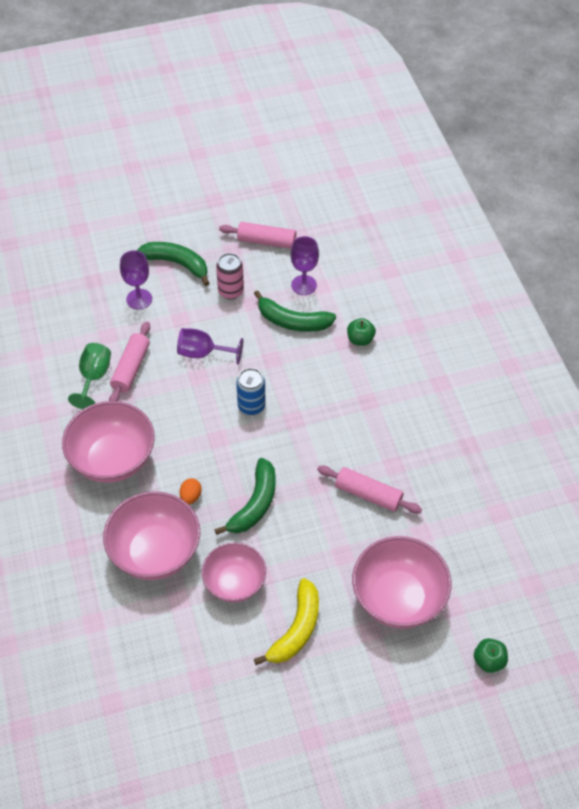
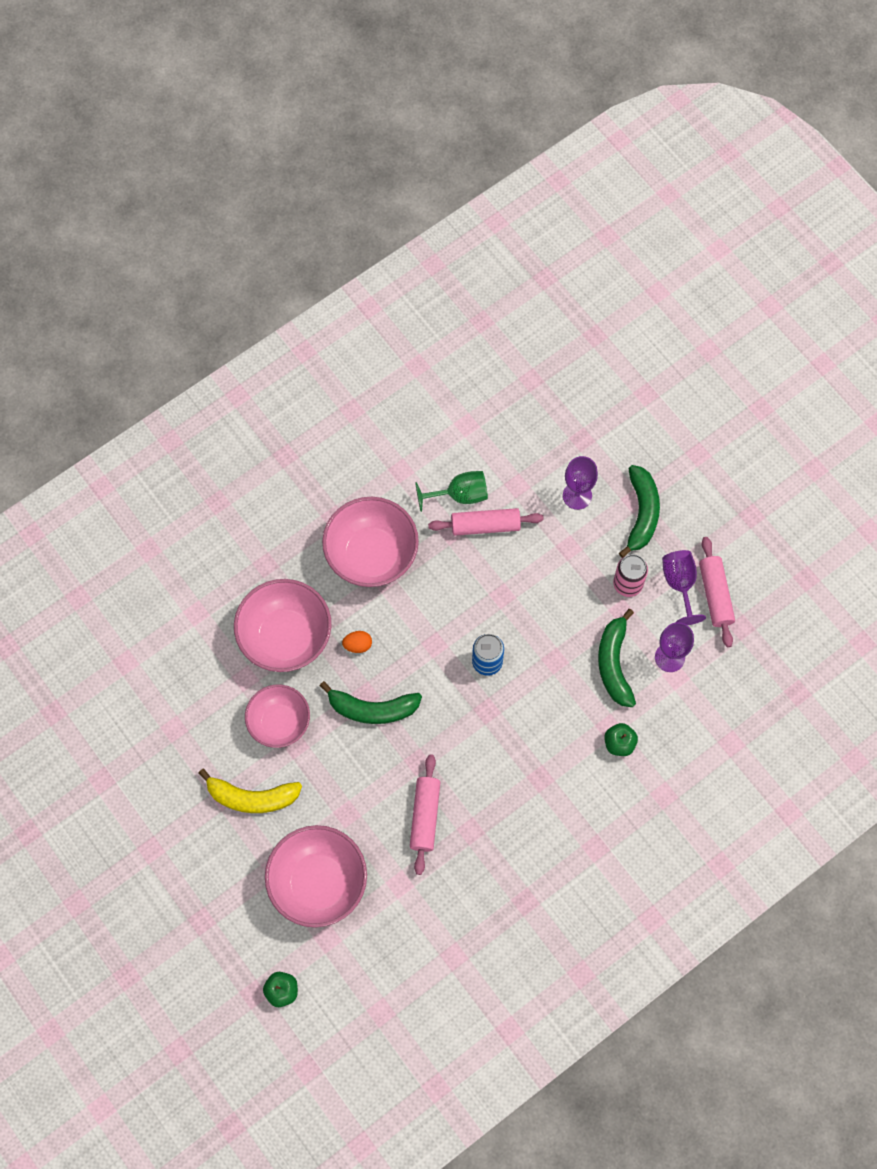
camera: 70 degrees right, 15 degrees up
purple goblet [177,328,243,365] -> purple goblet moved to [662,550,706,625]

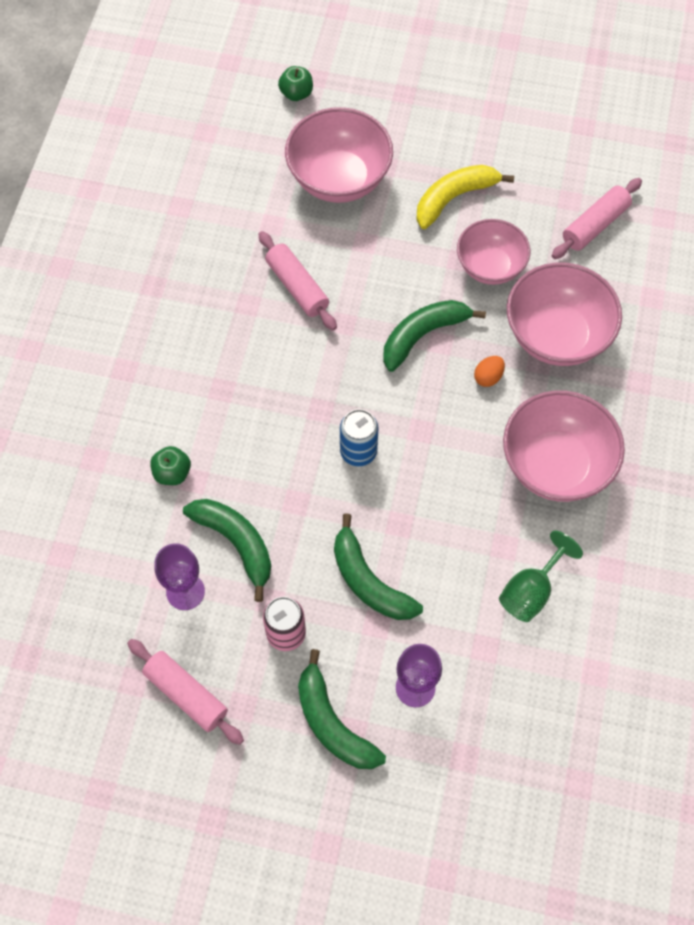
camera: 140 degrees right, 5 degrees down
pink rolling pin [428,508,544,536] -> pink rolling pin moved to [552,178,642,259]
purple goblet [662,550,706,625] -> none
none -> green banana [334,514,423,620]

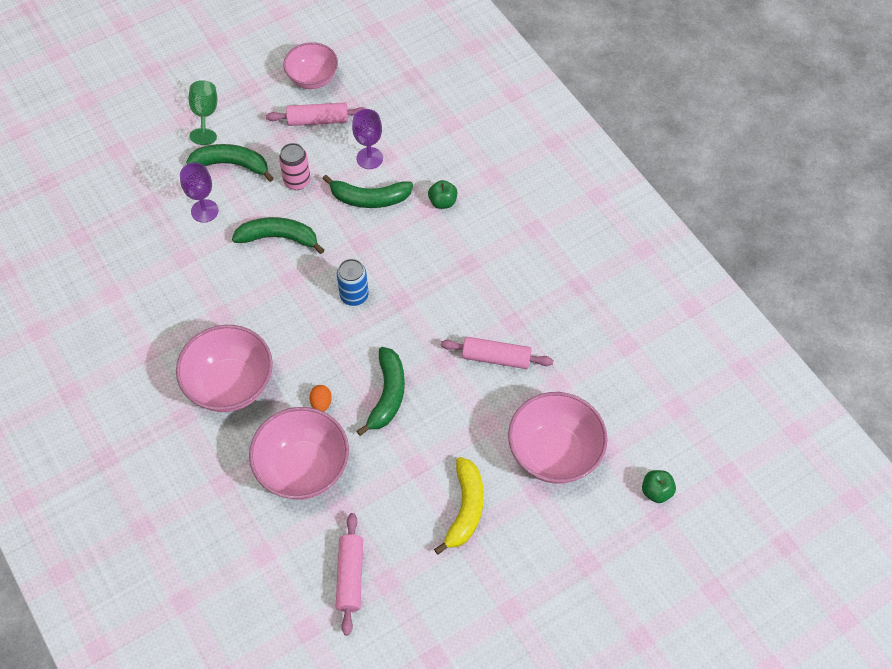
camera: 135 degrees right, 5 degrees down
pink bowl [457,219,530,285] -> pink bowl moved to [283,42,338,89]
green goblet [499,531,583,622] -> green goblet moved to [189,80,217,145]

